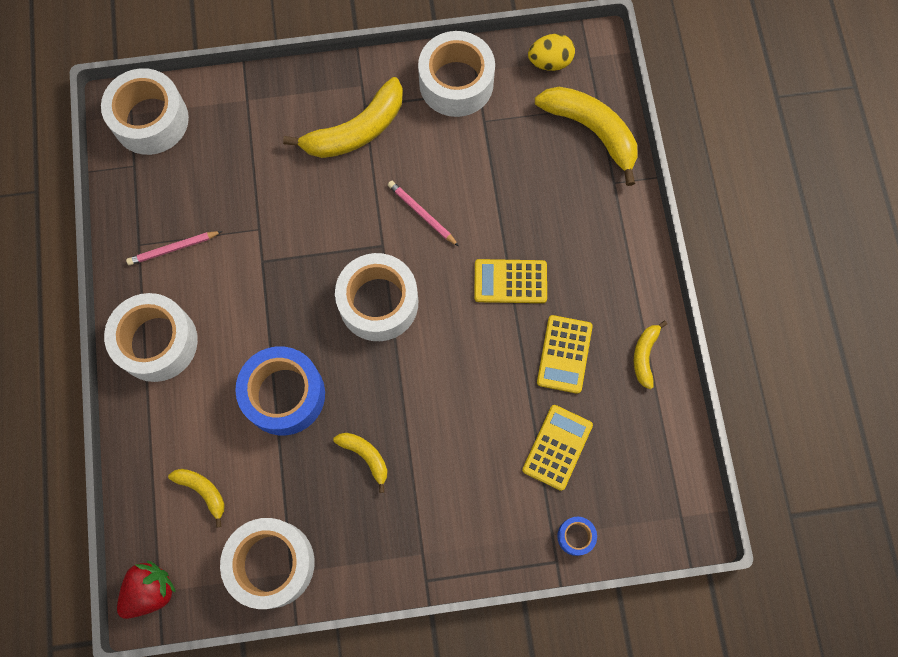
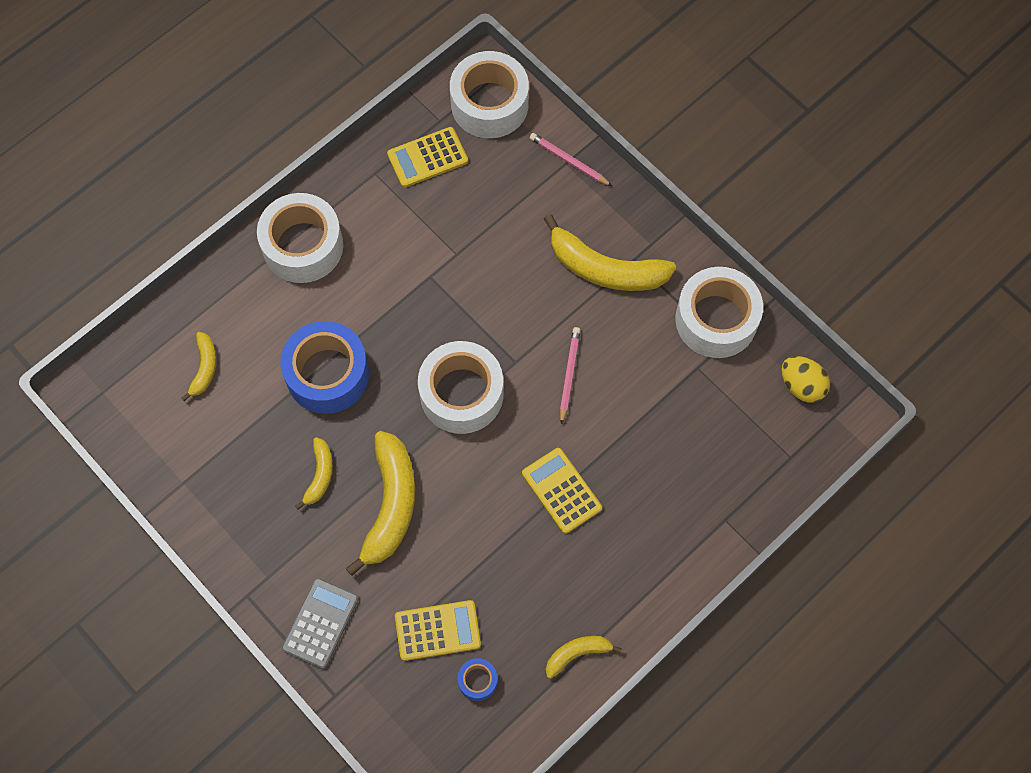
camera: 55 degrees right, 5 degrees down
red strawberry [117,561,176,619] -> none
pink pencil [126,231,222,265] -> pink pencil moved to [530,133,612,186]
white tape [220,518,315,609] -> none
yellow banana [535,87,638,186] -> yellow banana moved to [346,431,415,576]
yellow calculator [537,315,593,394] -> yellow calculator moved to [387,127,468,188]
blue tape [557,517,597,556] -> blue tape moved to [458,658,498,701]
none -> grey calculator [282,578,359,669]

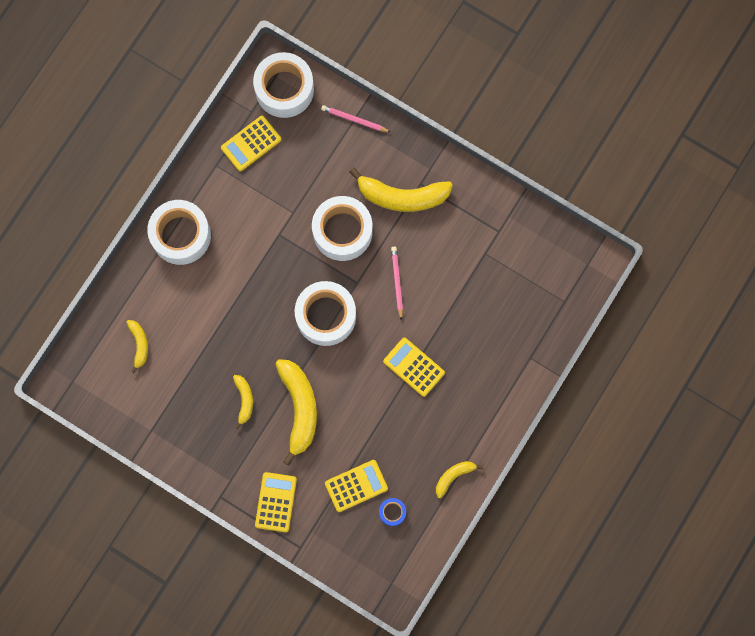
camera: 15 degrees left, 10 degrees up
blue tape [280,321,369,414] -> none
grey calculator [282,578,359,669] -> yellow calculator [255,472,297,532]
white tape [675,267,763,358] -> white tape moved to [312,196,372,261]
yellow egg [781,356,830,403] -> none

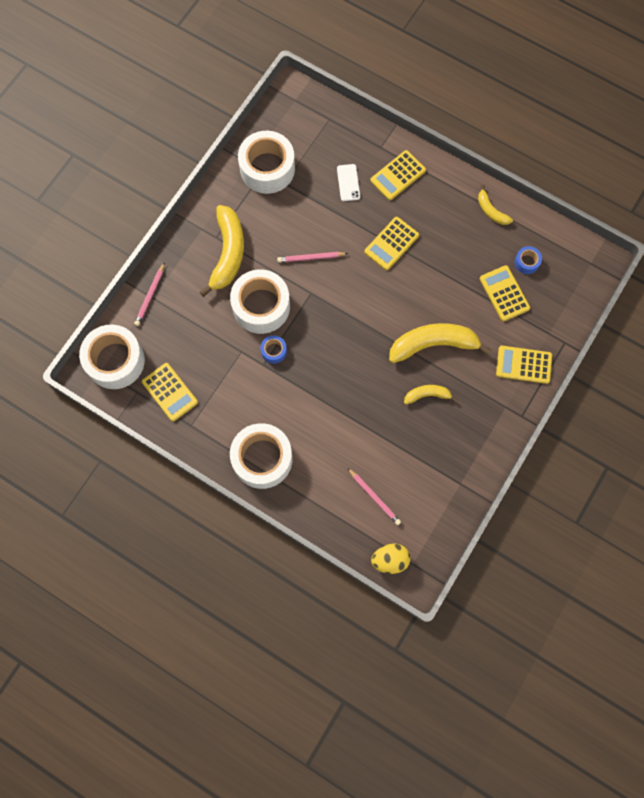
camera: 90 degrees left, 5 degrees down
yellow banana [126,320,148,373] -> pink pencil [348,468,401,525]
white tape [295,281,356,346] -> white tape moved to [238,131,295,194]
none -> blue tape [261,335,287,364]
none -> white phone [337,164,360,201]
none -> yellow calculator [370,150,426,200]
none -> yellow egg [371,543,411,574]

